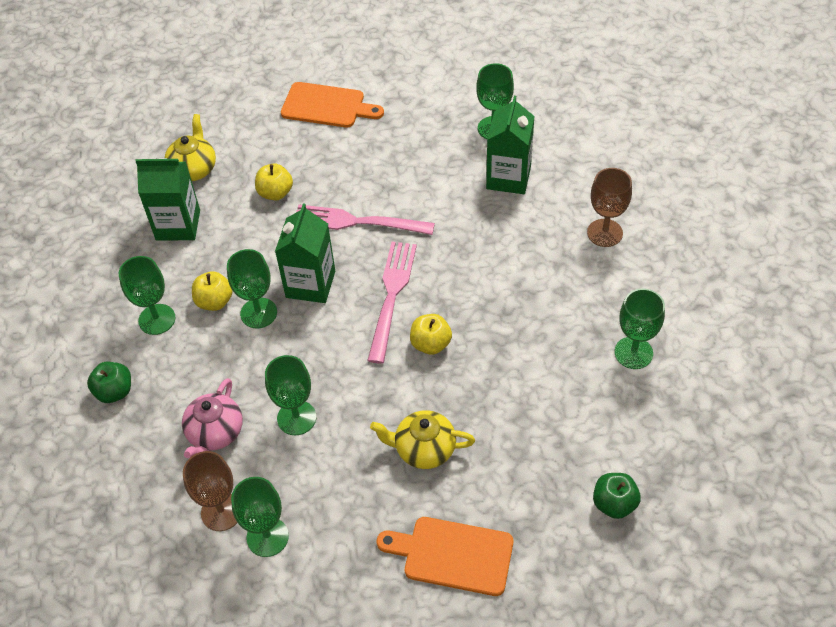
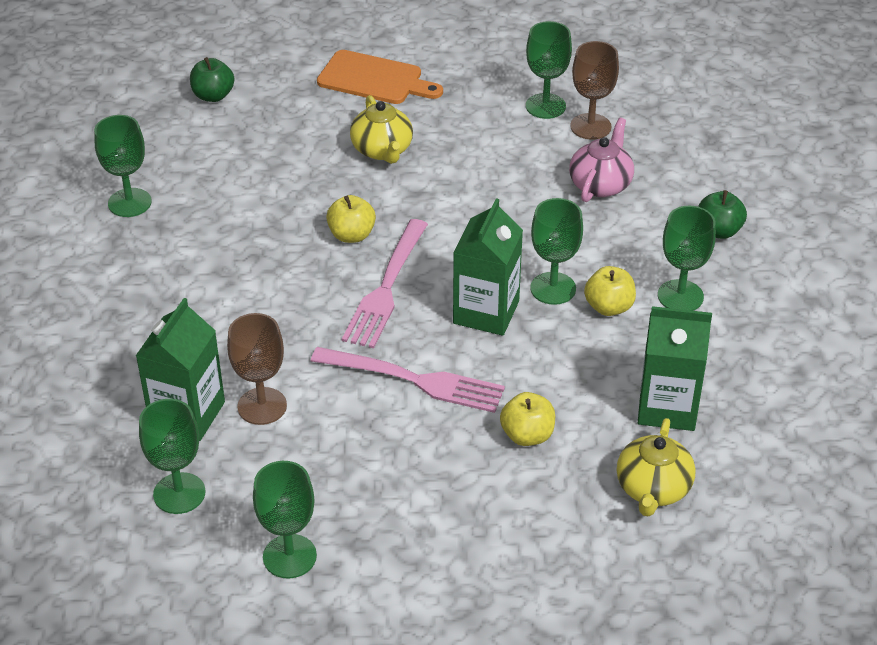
camera: 175 degrees left, 10 degrees down
green goblet [265,355,316,435] -> green goblet moved to [253,461,317,579]
orange cutting board [281,82,384,128] -> none
yellow teapot [370,410,475,469] -> yellow teapot turned 60 degrees clockwise [350,95,413,164]
brown goblet [587,168,632,247] -> brown goblet moved to [227,313,287,425]

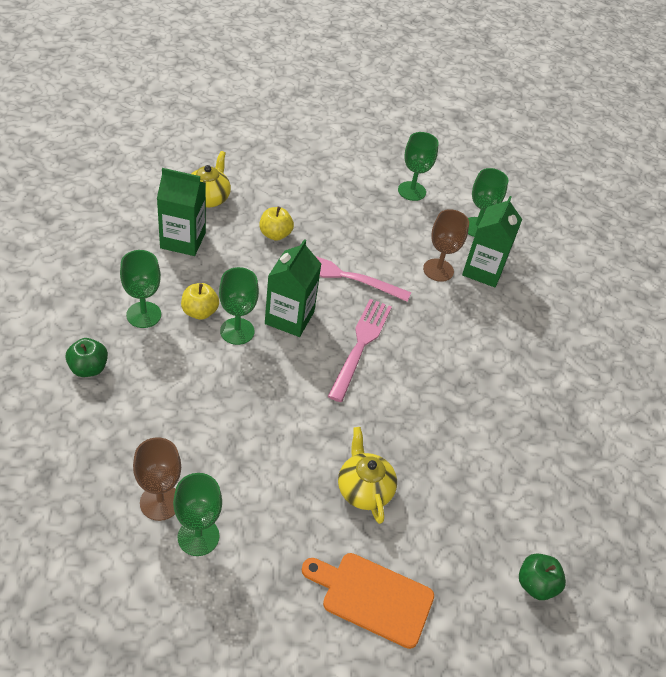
camera: 175 degrees right, 5 degrees up
green goblet [94,115,152,217] -> none
yellow apple [326,195,376,243] -> none
pink teapot [569,118,634,202] -> none

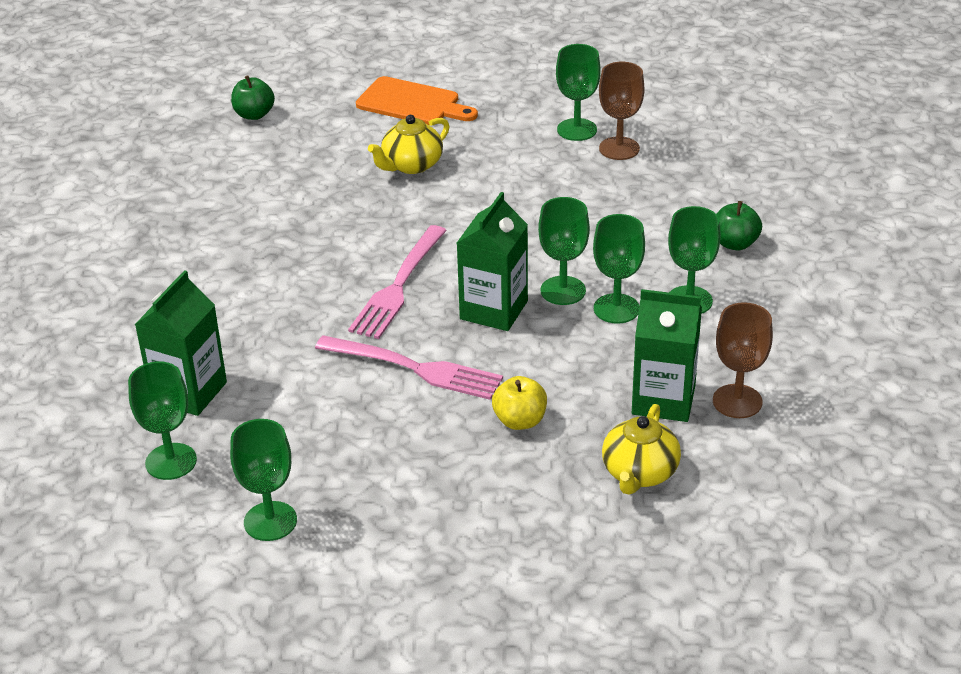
camera: 170 degrees left, 10 degrees down
yellow apple [181,283,219,320] -> green goblet [593,214,645,324]
yellow teapot [338,427,397,524] -> yellow teapot turned 60 degrees clockwise [368,115,450,174]
brown goblet [423,209,469,282] -> brown goblet moved to [713,302,773,418]

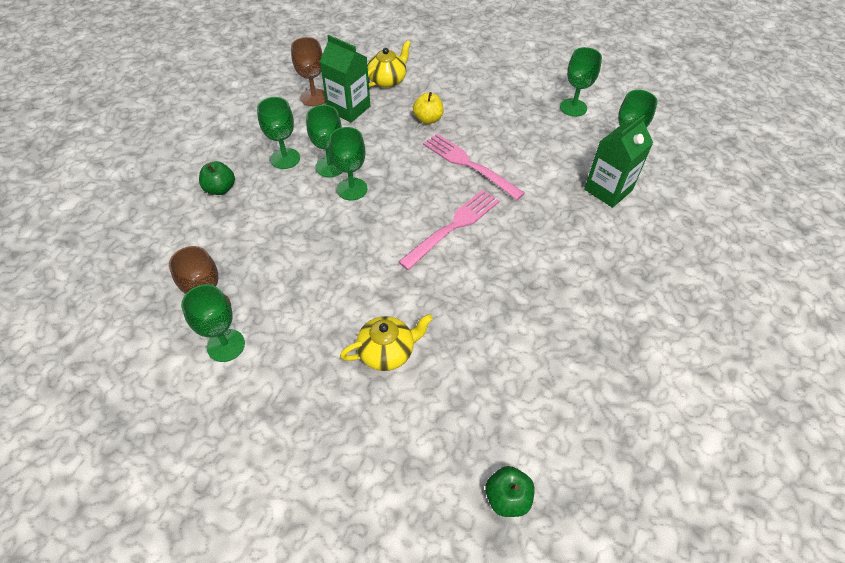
camera: 160 degrees left, 15 degrees up
orange cutting board [356,76,478,125] -> none
green carton [457,192,528,331] -> none

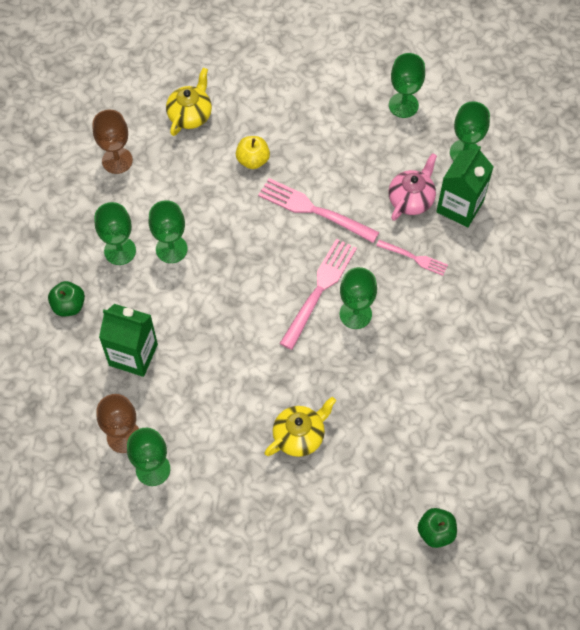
camera: 15 degrees left, 10 degrees up
green carton [320,35,370,122] -> green carton moved to [99,304,158,377]
green goblet [329,127,367,200] -> green goblet moved to [339,267,377,329]
none -> pink fork [376,240,448,276]
none -> pink teapot [389,153,437,221]

